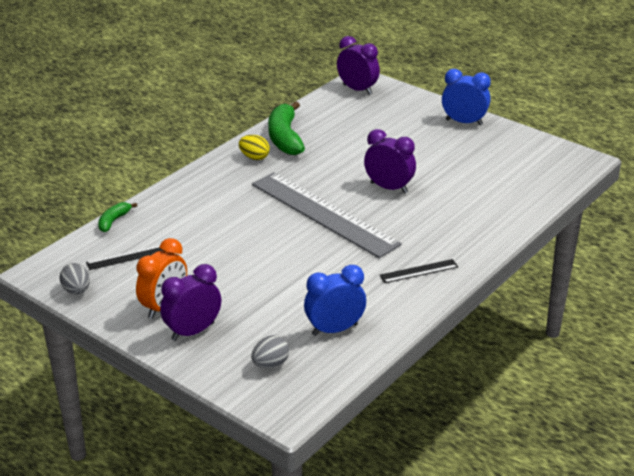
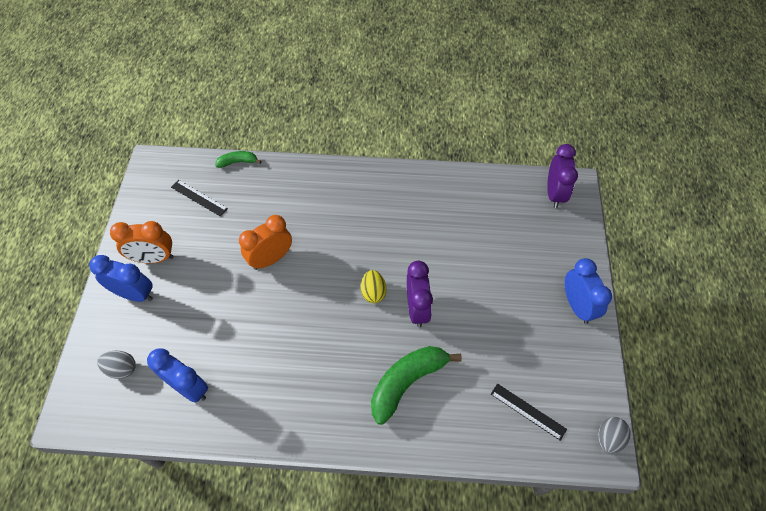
camera: 55 degrees right, 25 degrees up
grey egg [60,263,90,294] -> grey egg moved to [598,417,631,454]
purple clock [160,264,221,341] -> blue clock [89,255,153,302]
yellow egg [239,135,270,160] -> yellow egg moved to [361,270,387,303]
grey ruler [252,172,402,258] -> none
green banana [268,101,305,155] -> green banana moved to [371,346,462,425]
black ruler [379,259,458,283] -> black ruler moved to [491,383,567,441]
none -> orange clock [239,215,292,270]

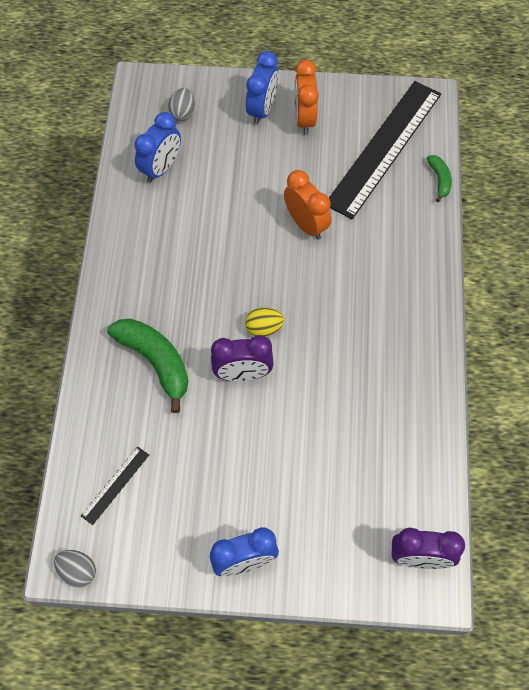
camera: 90 degrees right, 5 degrees up
black ruler [171,180,228,217] -> black ruler [329,81,441,220], size x2.43

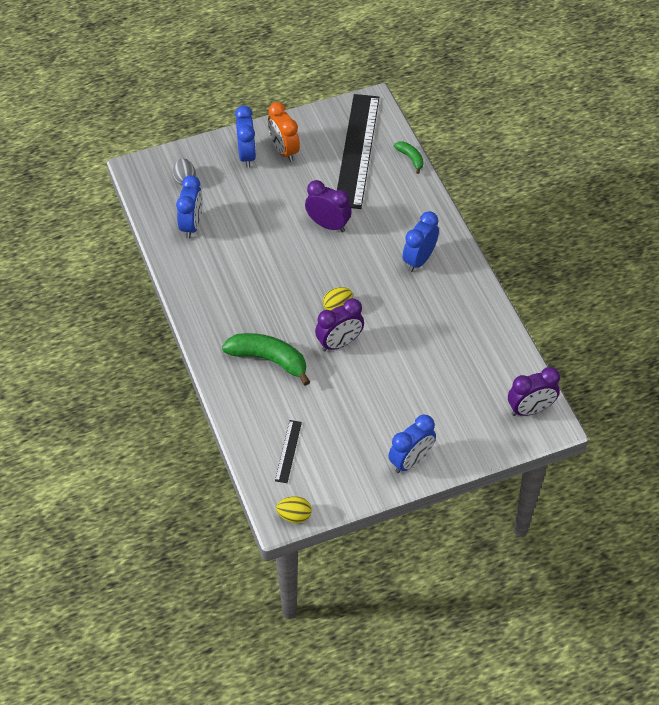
camera: 25 degrees left, 10 degrees down
grey egg [54,550,96,587] -> yellow egg [276,496,312,523]
orange clock [284,170,332,240] -> purple clock [305,180,352,232]
none -> blue clock [403,211,439,272]

